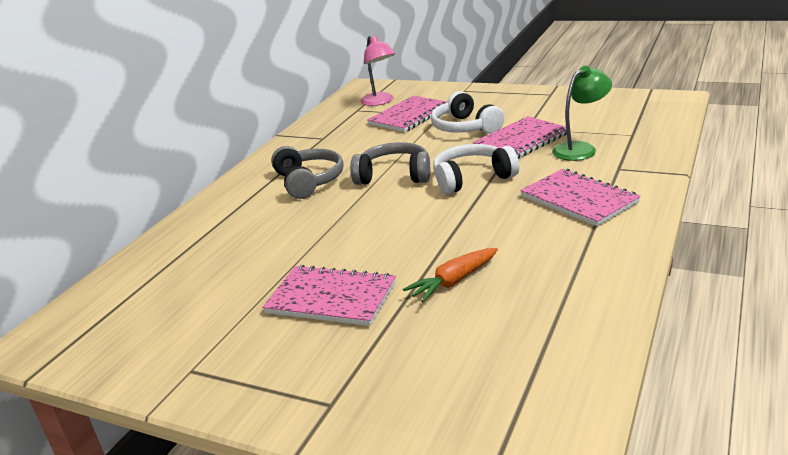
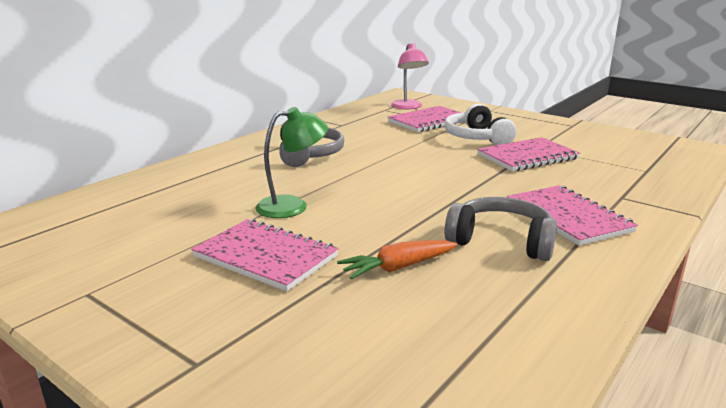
camera: 10 degrees right, 5 degrees down
grey headphones [350,142,430,185] -> grey headphones moved to [445,197,557,261]
white headphones [433,144,519,194] -> none
green lamp [552,66,612,161] -> green lamp moved to [255,107,328,218]

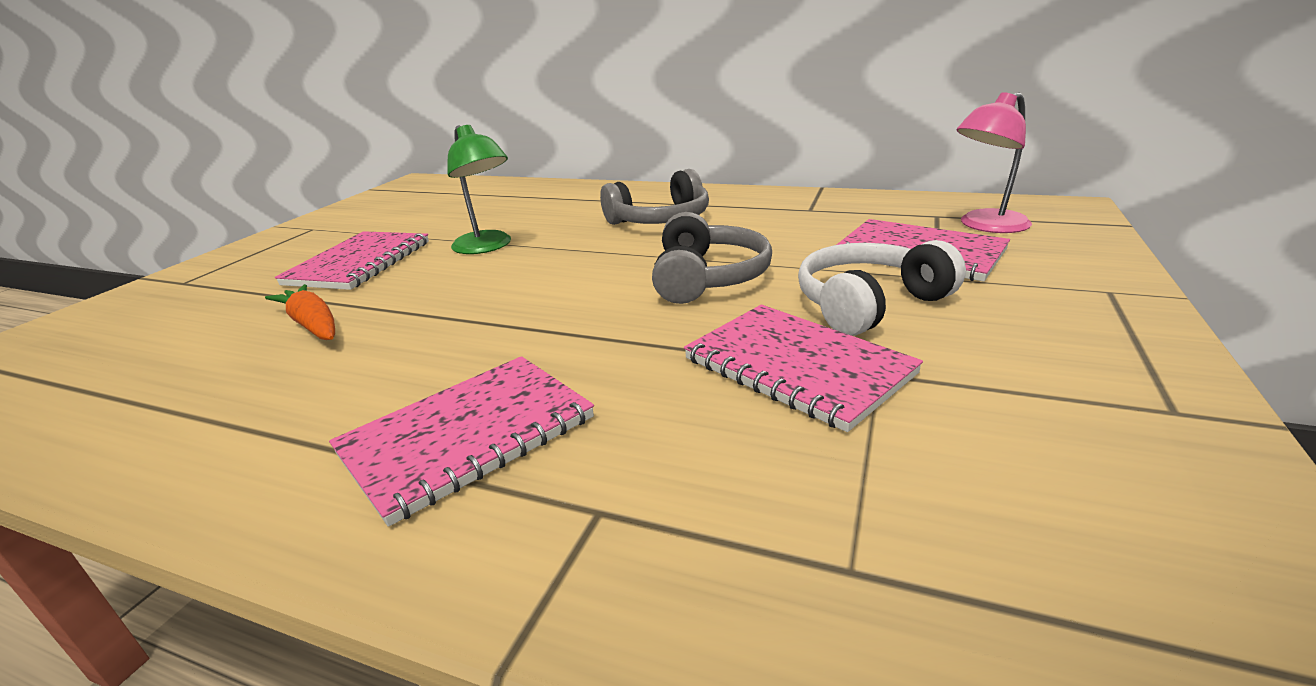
camera: 75 degrees right, 5 degrees up
grey headphones [445,197,557,261] -> grey headphones moved to [652,212,772,304]

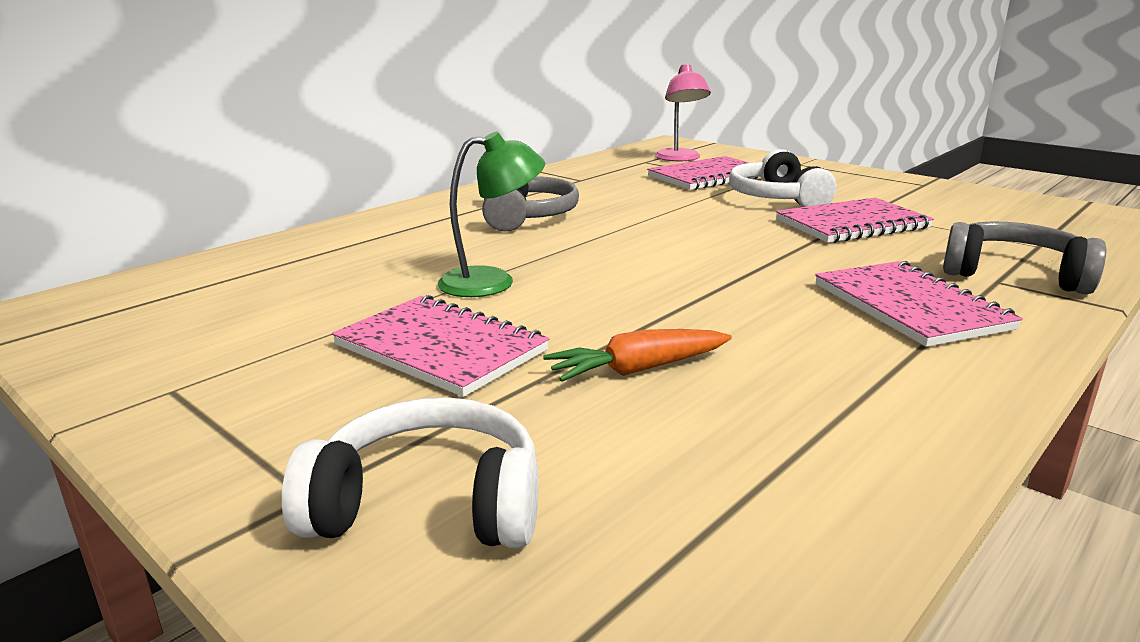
camera: 70 degrees left, 5 degrees down
grey headphones [652,212,772,304] -> grey headphones moved to [943,222,1106,294]
none -> white headphones [282,397,539,548]

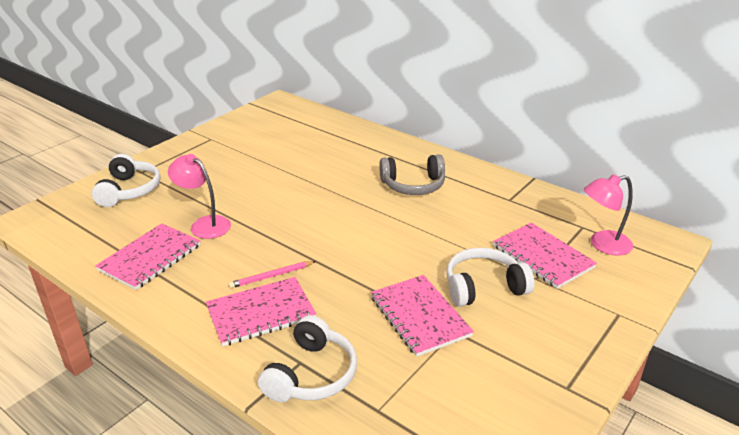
camera: 85 degrees right, 10 degrees up
pink notebook [332,295,549,397] -> pink notebook moved to [95,223,201,290]
green lamp [438,131,545,297] -> none
orange carrot [543,329,732,382] -> pink lamp [168,154,231,239]
grey headphones [943,222,1106,294] -> white headphones [258,315,357,402]
none -> pink pencil [228,261,316,288]

